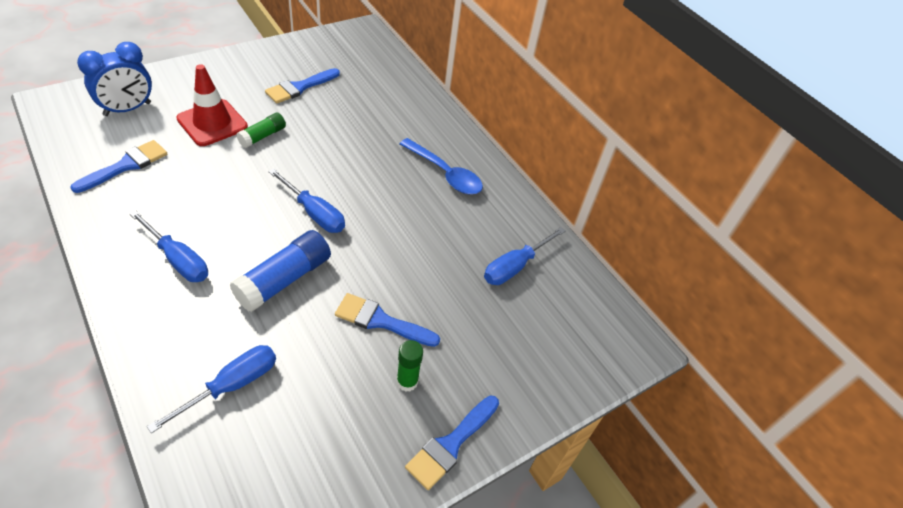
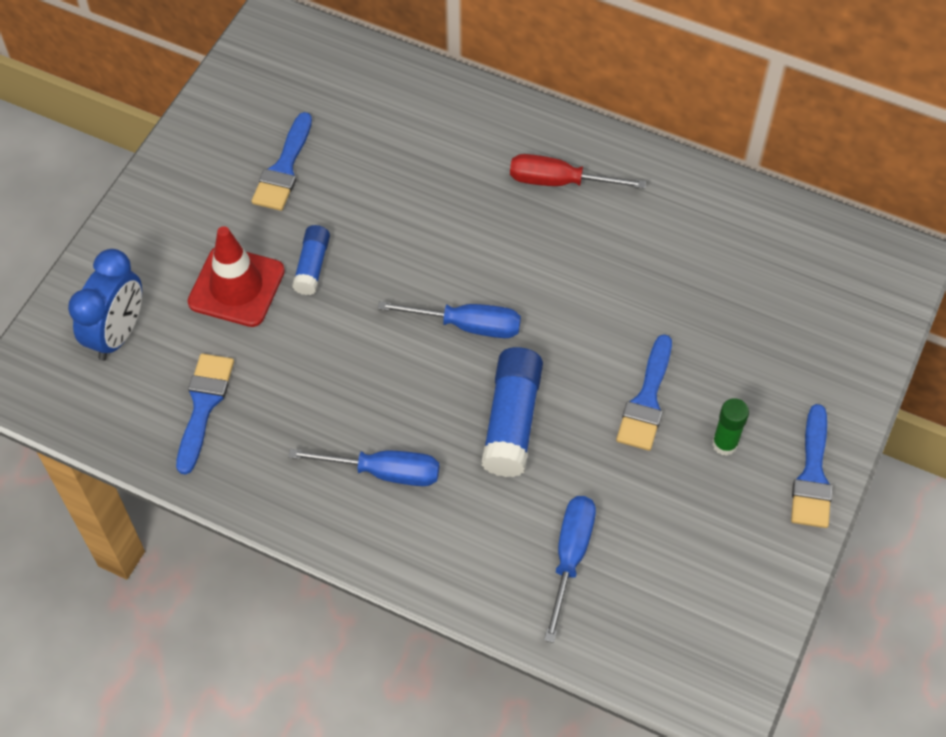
camera: 25 degrees left, 10 degrees up
green glue stick [236,113,286,148] -> blue glue stick [292,225,330,295]
blue brush [335,293,440,347] -> blue brush turned 60 degrees counterclockwise [616,334,672,451]
blue spoon [399,138,483,194] -> red screwdriver [510,154,646,189]
blue screwdriver [484,227,566,285] -> none

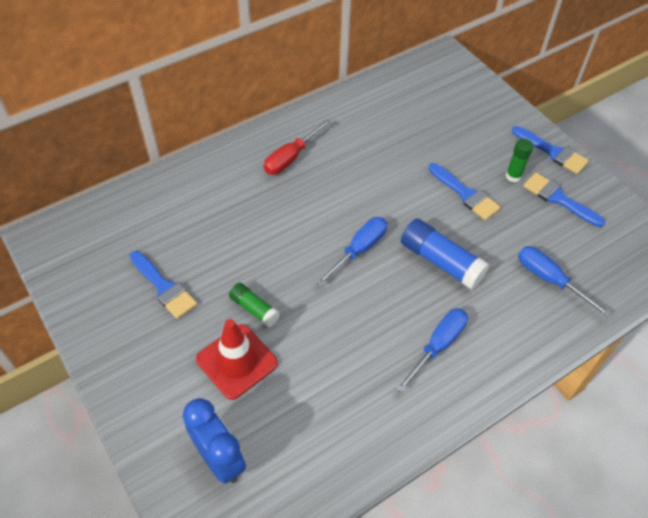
camera: 60 degrees left, 5 degrees down
blue brush [176,353,234,475] -> blue brush moved to [523,173,606,227]
blue glue stick [292,225,330,295] -> green glue stick [229,283,280,327]

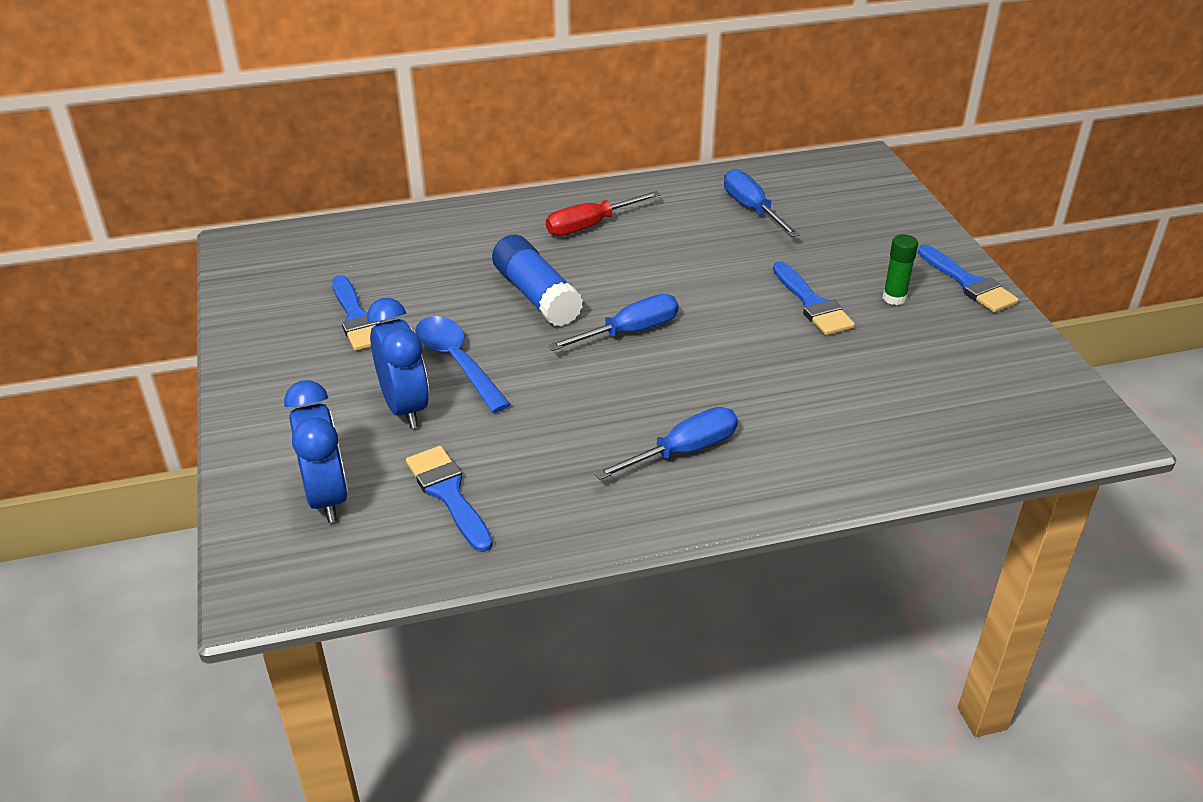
camera: 20 degrees right, 15 degrees down
red traffic cone [196,319,278,400] -> blue clock [367,298,429,428]
green glue stick [229,283,280,327] -> blue spoon [415,316,511,413]
blue glue stick [401,218,489,290] -> blue glue stick moved to [492,235,583,326]
blue screwdriver [518,246,611,317] -> blue screwdriver moved to [724,169,800,237]
blue brush [523,173,606,227] -> blue brush moved to [406,446,493,552]

